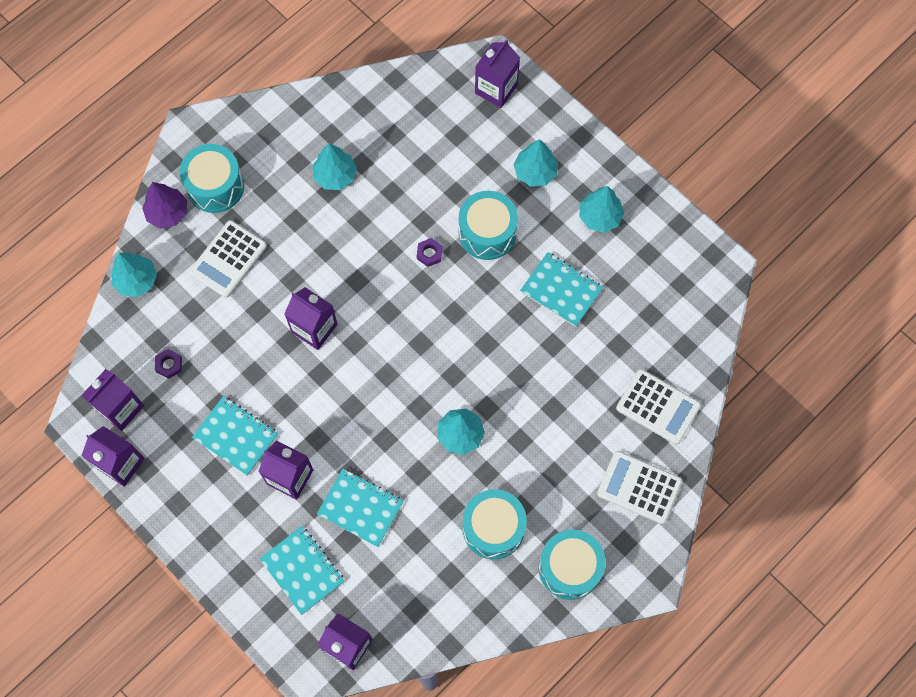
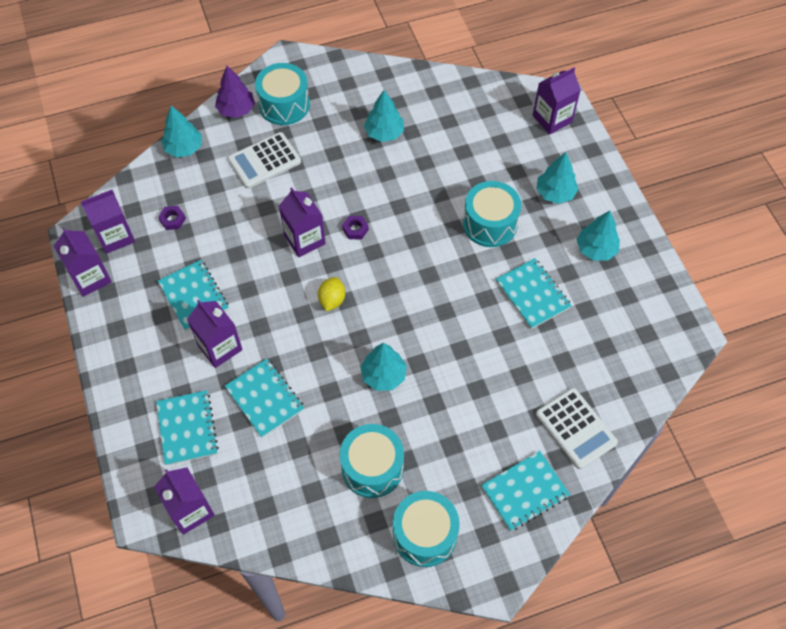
camera: 25 degrees right, 10 degrees down
purple nut [417,238,443,267] -> purple nut moved to [342,216,369,239]
white calculator [597,451,682,524] -> turquoise notebook [481,451,570,531]
none -> yellow lemon [318,277,345,311]

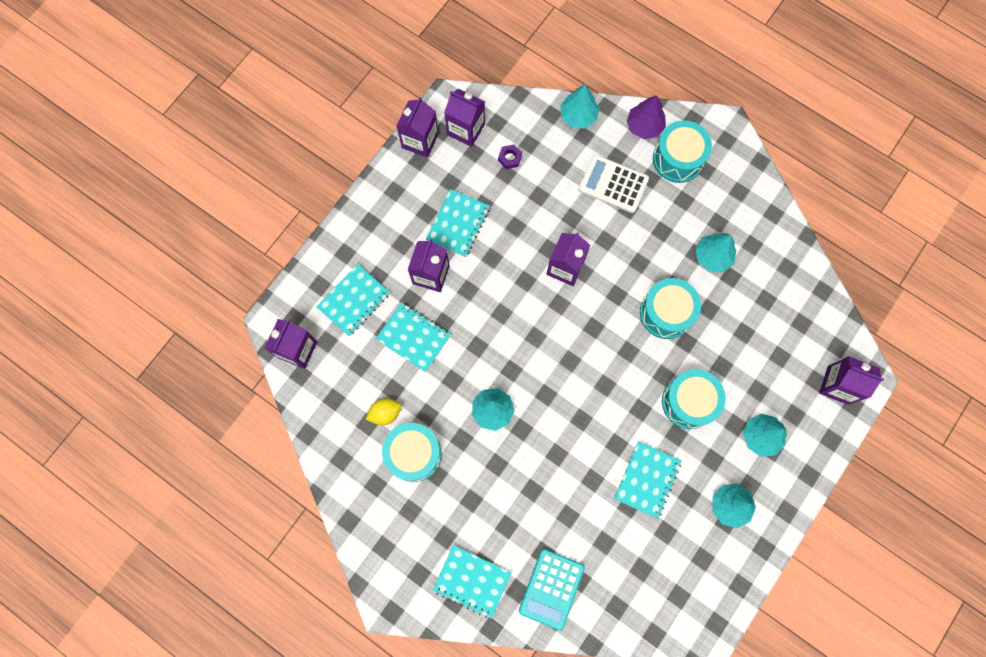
camera: 55 degrees right, 15 degrees up
turquoise notebook [225,359,304,438] -> turquoise notebook turned 75 degrees counterclockwise [376,302,451,372]
yellow lemon [318,277,345,311] -> yellow lemon moved to [366,398,401,425]
purple nut [342,216,369,239] -> none
turquoise drum [393,491,460,567] -> turquoise drum moved to [640,278,701,339]
white calculator [536,388,618,469] -> turquoise calculator [519,549,585,631]

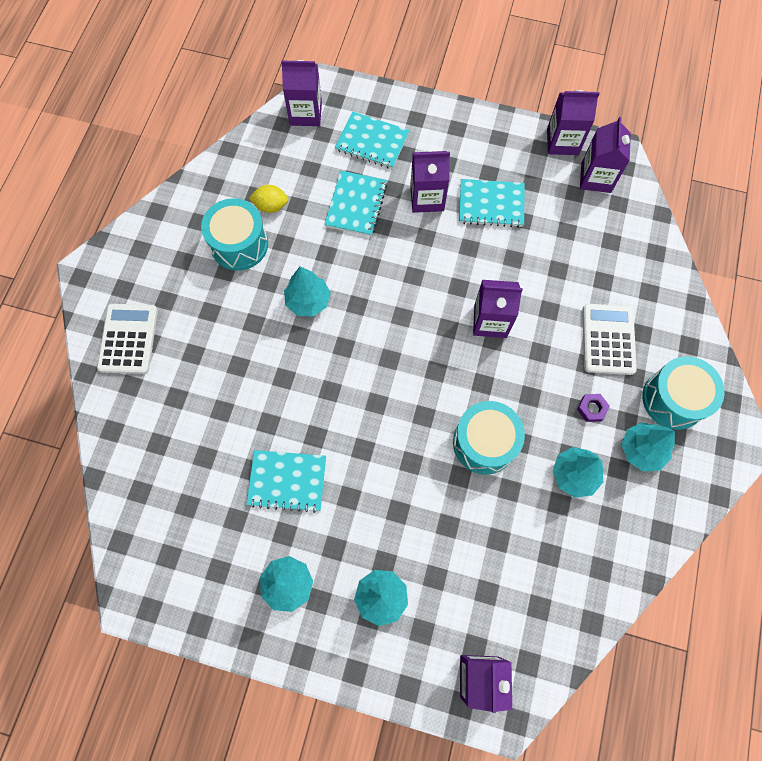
camera: 70 degrees right, 5 degrees down
yellow lemon [366,398,401,425] -> yellow lemon turned 45 degrees counterclockwise [249,185,289,213]
turquoise notebook [433,545,512,619] -> white calculator [97,304,158,374]
purple nut [498,145,522,169] -> purple nut moved to [577,394,610,422]
turquoise calculator [519,549,585,631] -> none
turquoise tree [560,84,600,129] -> turquoise tree moved to [621,422,675,472]
purple tree [627,95,666,139] -> none
turquoise drum [662,369,726,429] -> none

